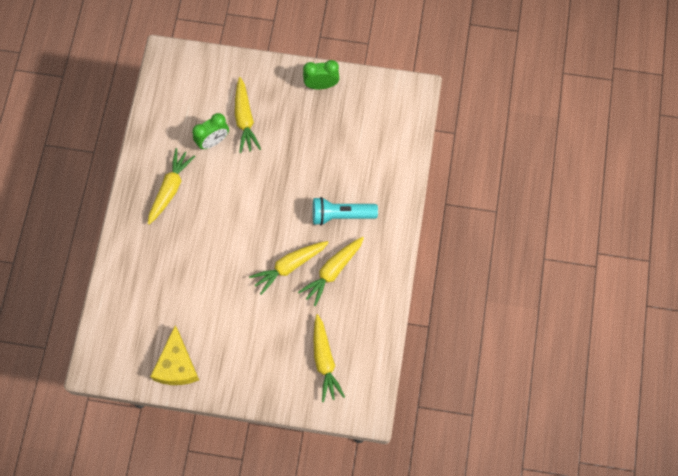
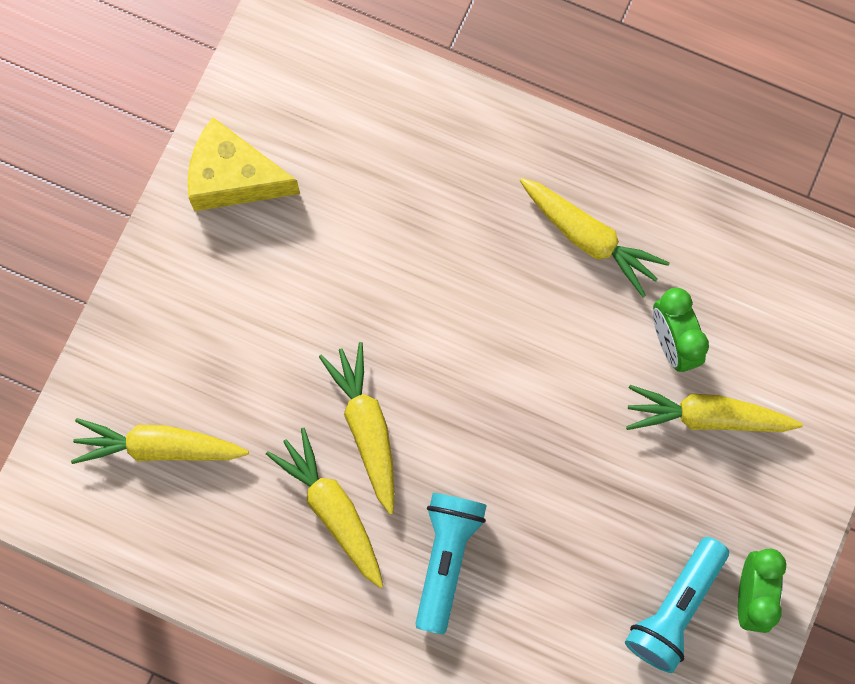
camera: 105 degrees right, 5 degrees up
none -> turquoise flashlight [625,537,729,673]

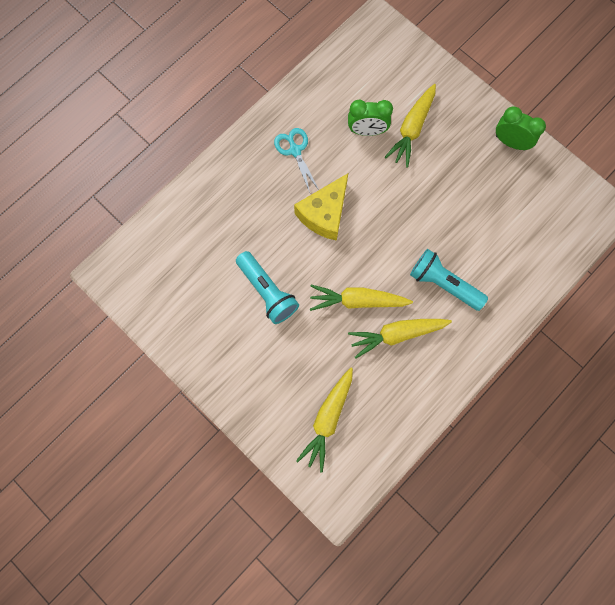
camera: 70 degrees left, 0 degrees up
yellow cheese [188,117,300,211] -> yellow cheese moved to [294,173,348,241]
yellow carrot [520,178,669,297] -> turquoise scissors [274,128,319,192]
turquoise flashlight [625,537,729,673] -> turquoise flashlight moved to [236,251,299,324]

